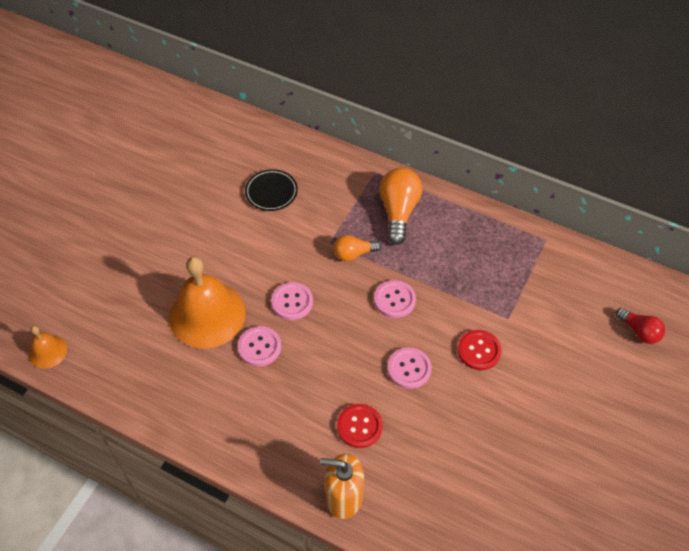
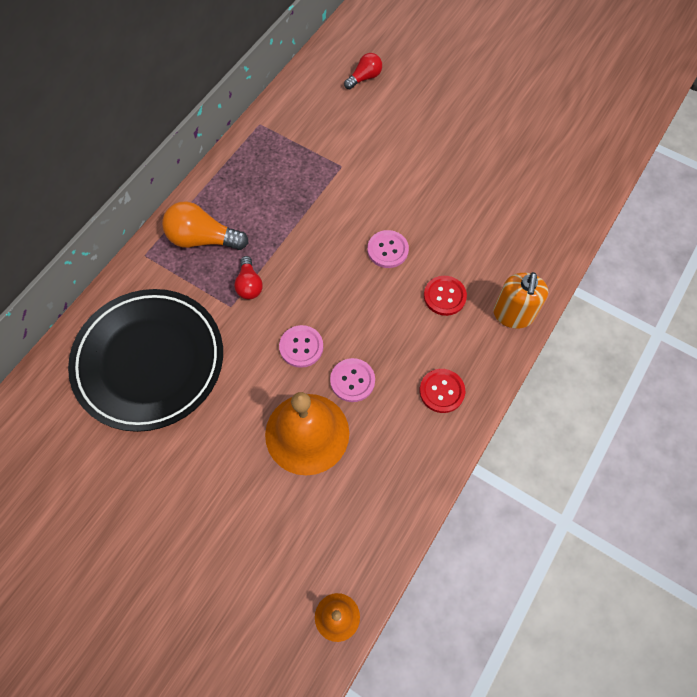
camera: 85 degrees left, 10 degrees up
black plate [245,169,298,211] -> black plate [68,289,223,432], size x2.48
orange light bulb [334,235,381,261] -> red light bulb [234,256,263,299]
pink button [374,280,416,318] -> none
red button [458,330,502,370] -> red button moved to [420,369,465,413]

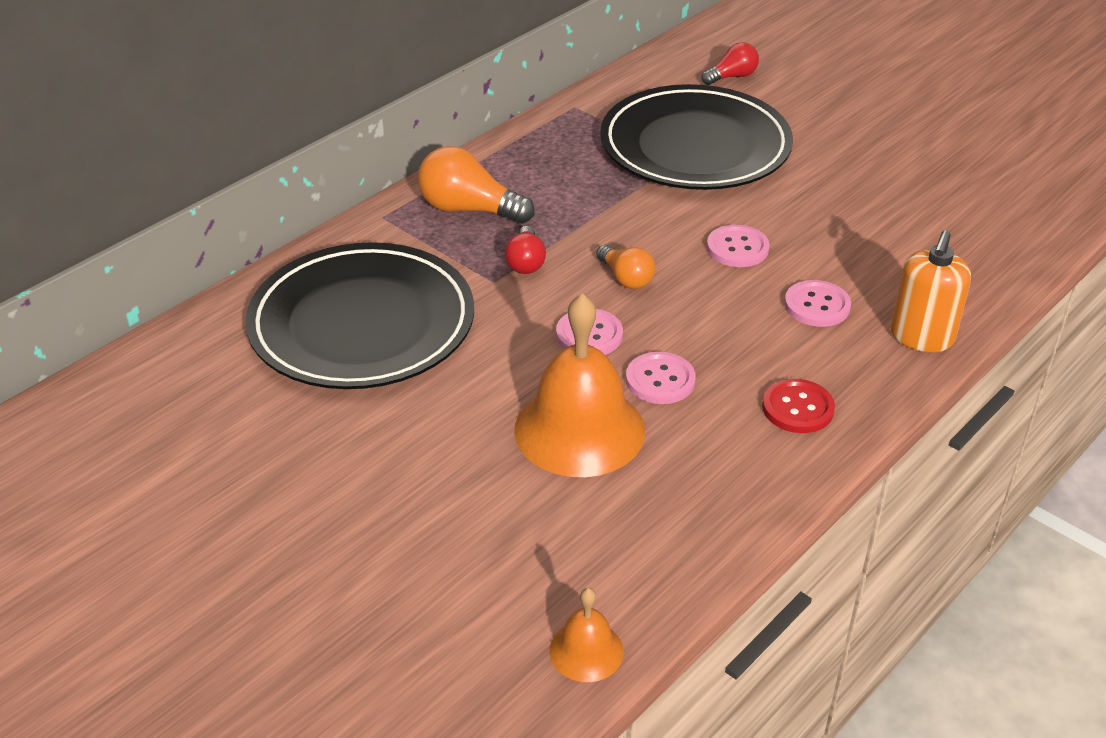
camera: 10 degrees right, 25 degrees down
red button [424,276,467,316] -> pink button [784,280,851,327]
none -> orange light bulb [596,245,655,289]
none -> black plate [600,84,793,190]

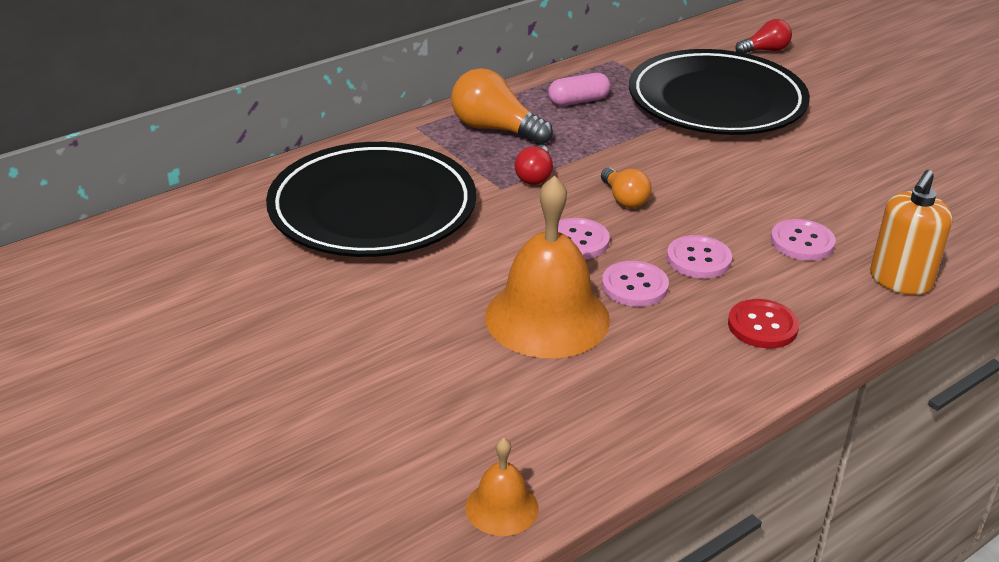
camera: 10 degrees right, 5 degrees down
pink button [707,225,769,267] -> pink button moved to [667,235,732,278]
none -> pink capsule [548,73,610,106]

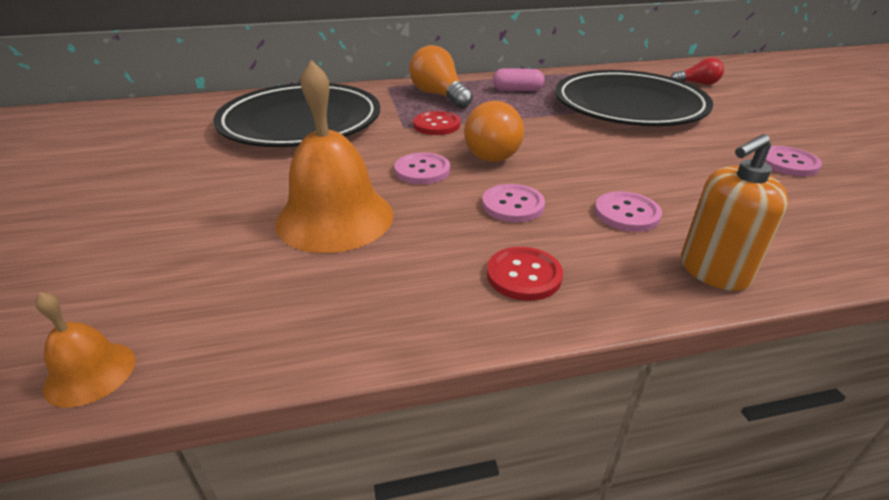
camera: 25 degrees right, 0 degrees up
red light bulb [515,145,553,185] -> red button [413,111,460,135]
orange light bulb [601,168,652,208] -> orange light bulb [464,101,524,162], size x1.67
pink button [602,261,669,307] -> pink button moved to [765,146,822,176]

